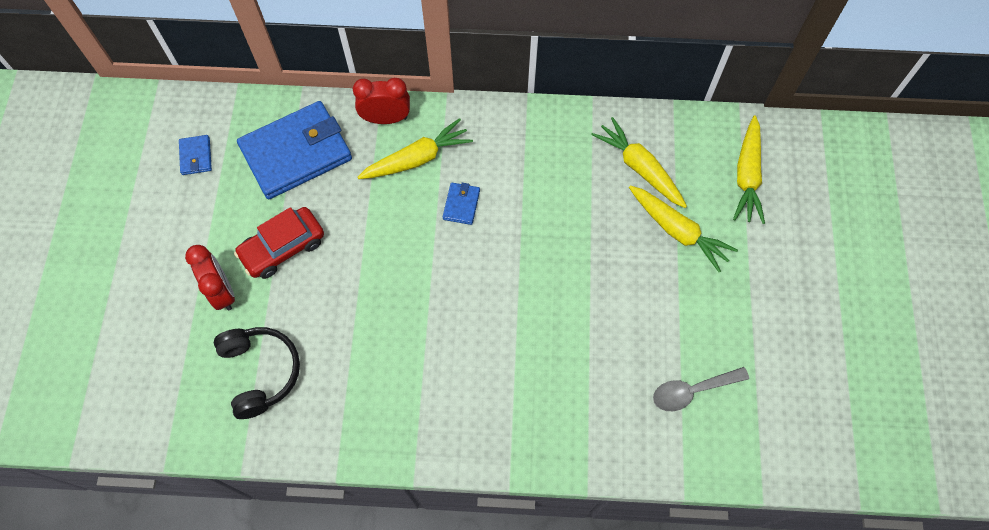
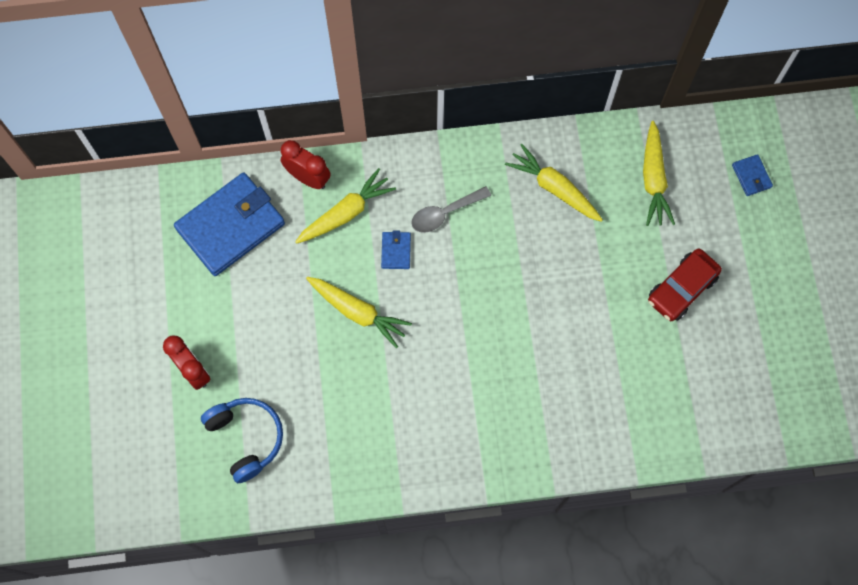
camera: 10 degrees left, 5 degrees up
blue wallet [179,135,212,175] -> blue wallet moved to [732,154,773,196]
black headphones [214,327,300,419] -> blue headphones [201,398,283,483]
red car [234,207,324,279] -> red car moved to [648,248,722,321]
red clock [353,78,410,124] -> red clock turned 45 degrees clockwise [281,140,331,189]
yellow carrot [629,185,738,272] -> yellow carrot moved to [306,277,412,348]
grey spoon [653,367,749,411] -> grey spoon moved to [411,186,491,233]

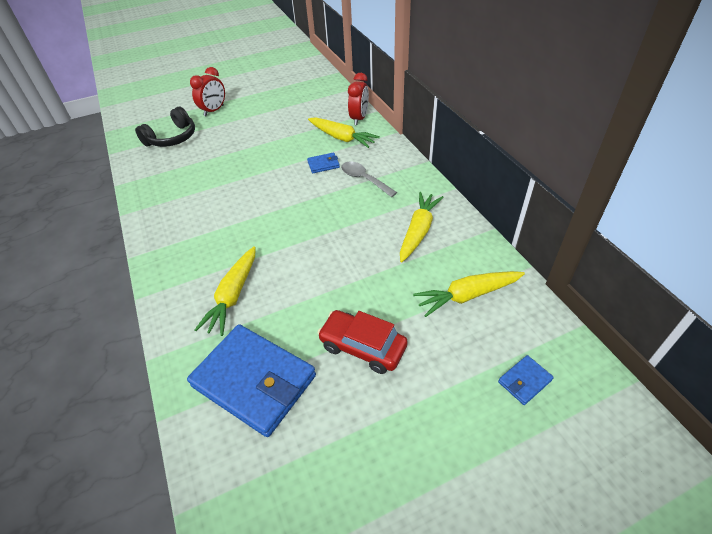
camera: 75 degrees right, 25 degrees down
blue wallet [174,173,285,276] -> blue wallet moved to [187,324,316,437]
blue headphones [201,398,283,483] -> black headphones [135,107,195,147]
yellow carrot [306,277,412,348] -> yellow carrot moved to [194,246,256,336]

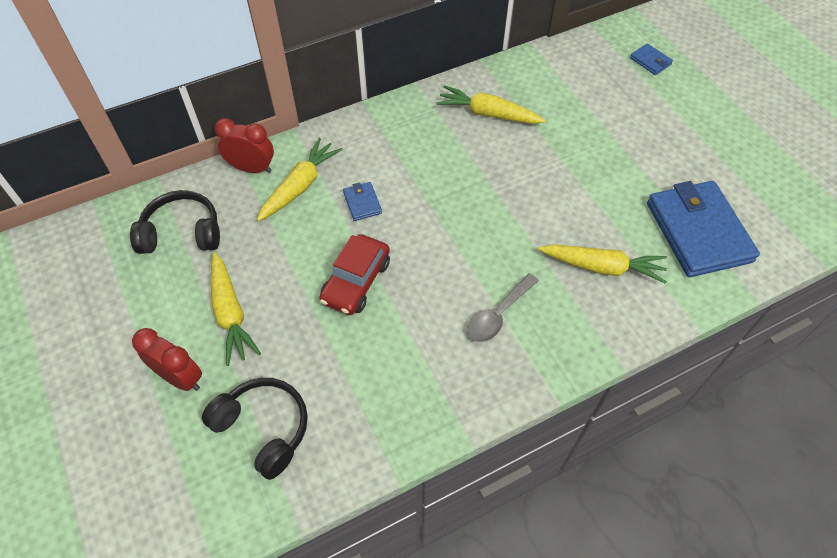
camera: 95 degrees left, 10 degrees up
blue wallet [187,324,316,437] -> blue wallet turned 45 degrees counterclockwise [647,181,760,277]
red car [317,310,408,374] -> red car moved to [319,234,390,315]
grey spoon [341,162,397,197] -> grey spoon moved to [467,273,539,342]
yellow carrot [413,271,525,317] -> yellow carrot moved to [211,252,261,366]
none -> black headphones [130,190,220,254]

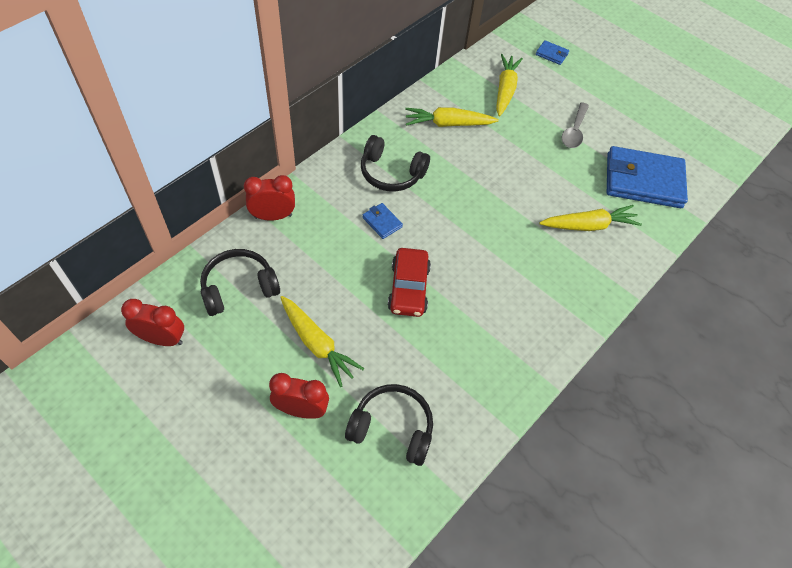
camera: 25 degrees left, 0 degrees up
yellow carrot [257,138,342,221] -> yellow carrot moved to [496,54,523,116]
grey spoon [467,273,539,342] -> grey spoon moved to [561,102,589,148]
blue wallet [647,181,760,277] -> blue wallet turned 45 degrees counterclockwise [607,146,688,208]
none -> red clock [121,299,184,346]
none -> black headphones [361,135,430,192]

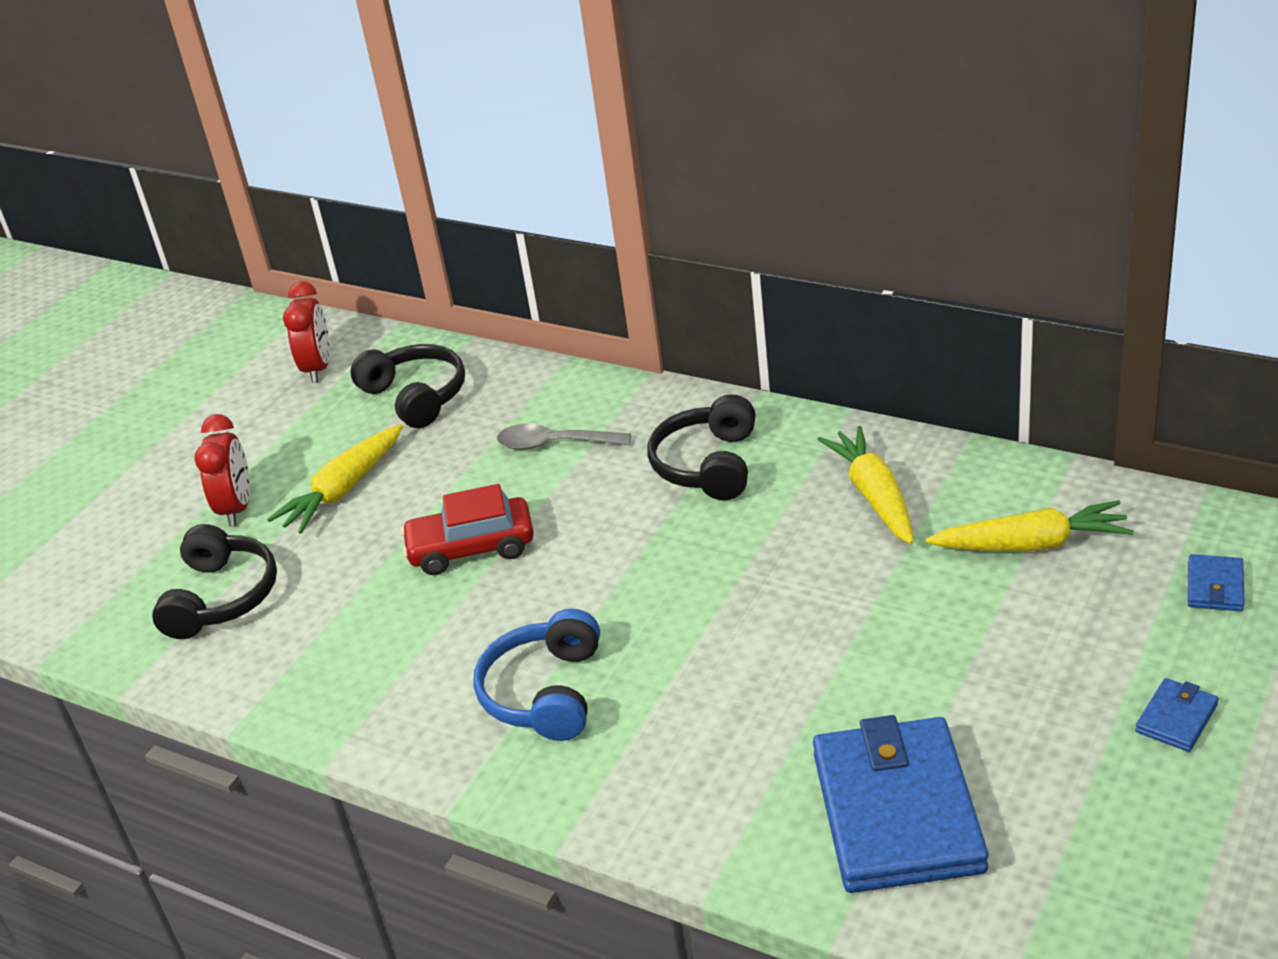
camera: 85 degrees right, 20 degrees down
red clock [244,175,295,221] -> none
blue wallet [362,203,403,239] -> blue wallet moved to [1135,678,1218,752]
yellow carrot [539,205,642,231] -> none
grey spoon [561,102,589,148] -> grey spoon moved to [497,424,631,450]
none -> blue headphones [473,609,600,741]

